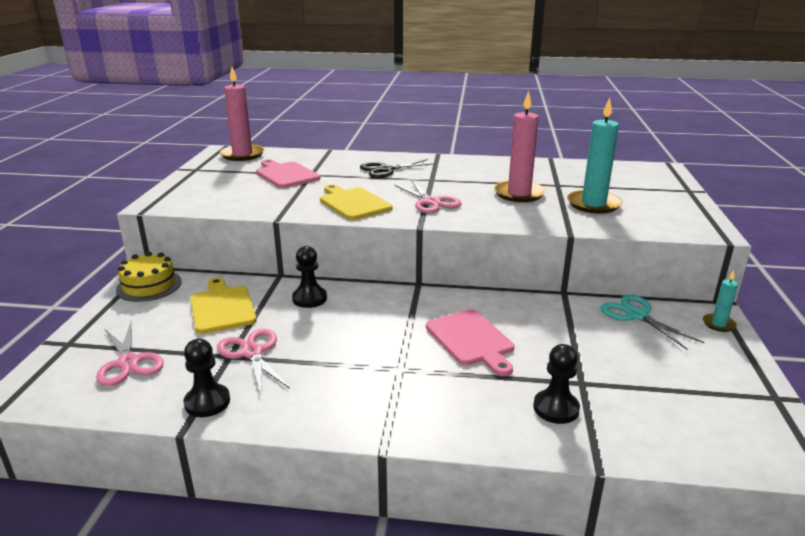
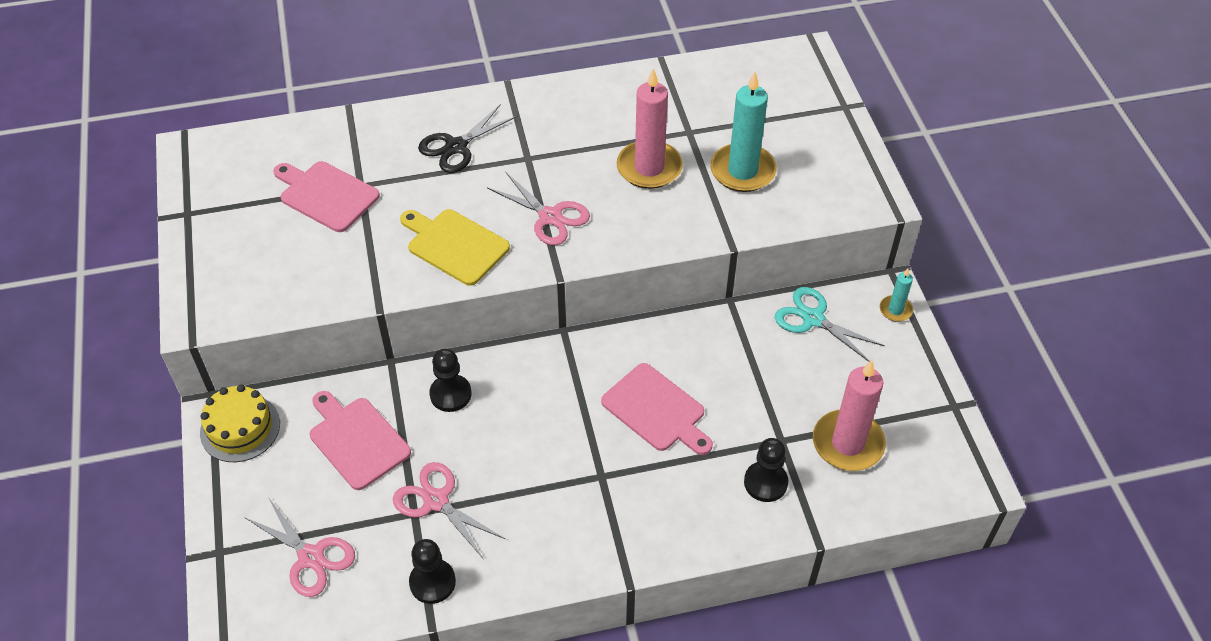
camera: 20 degrees left, 25 degrees up
yellow cutting board [190,277,257,334] -> pink cutting board [310,391,411,490]
pink candle [220,67,264,161] -> pink candle moved to [813,360,886,471]

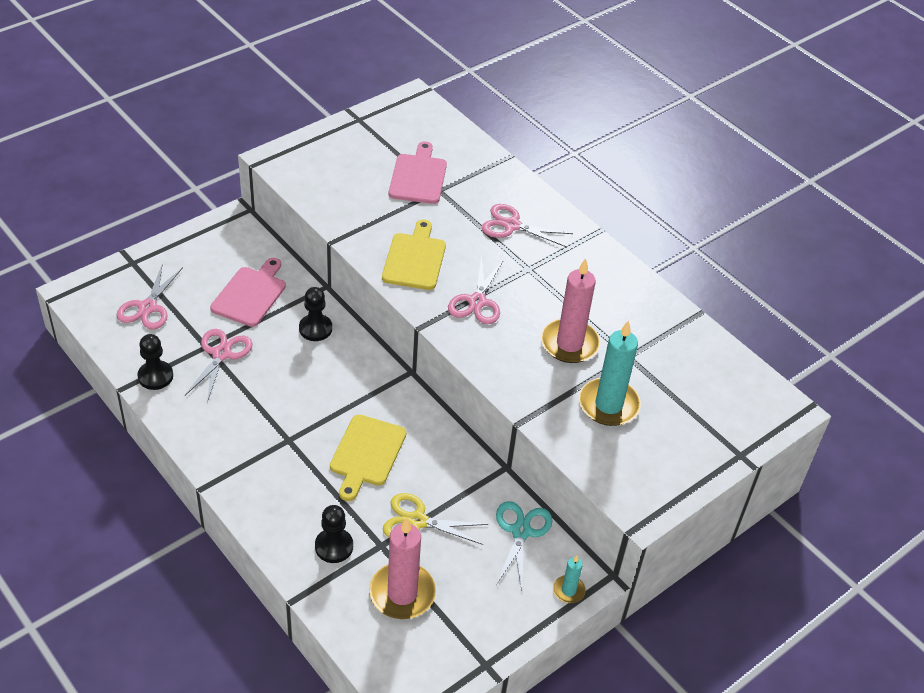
camera: 60 degrees right, 5 degrees down
yellow cake [200,384,280,462] -> none
black scissors [418,104,518,173] -> pink scissors [482,204,573,247]
pink cutting board [601,363,713,455] -> yellow cutting board [330,415,406,501]
none -> yellow scissors [383,493,488,545]

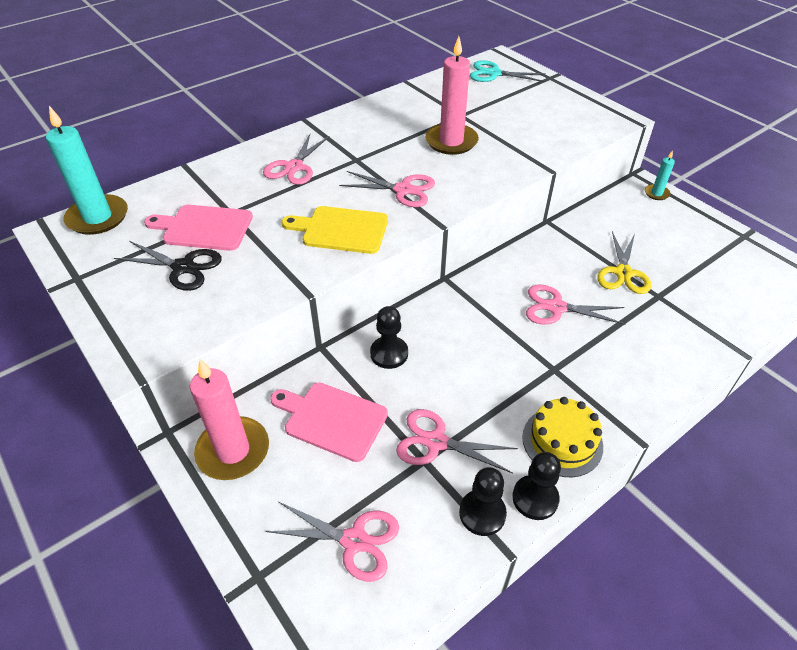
camera: 85 degrees left, 0 degrees up
black pawn [315,505,353,563] -> black pawn moved to [512,452,561,520]
yellow cutting board [330,415,406,501] -> pink scissors [526,284,626,325]
pink candle [369,518,436,619] -> pink candle moved to [190,359,269,480]
turquoise scissors [496,501,553,591] -> turquoise scissors moved to [470,60,546,82]
turquoise candle [579,320,641,426] -> turquoise candle moved to [46,106,128,235]
none -> black scissors [114,241,222,291]
none -> yellow cake [522,397,603,477]

